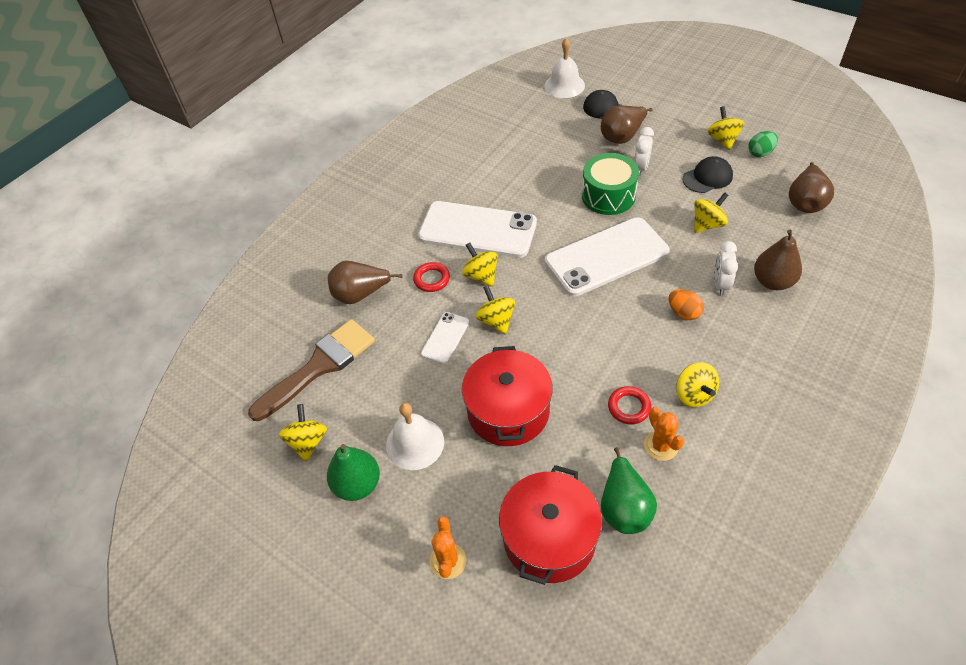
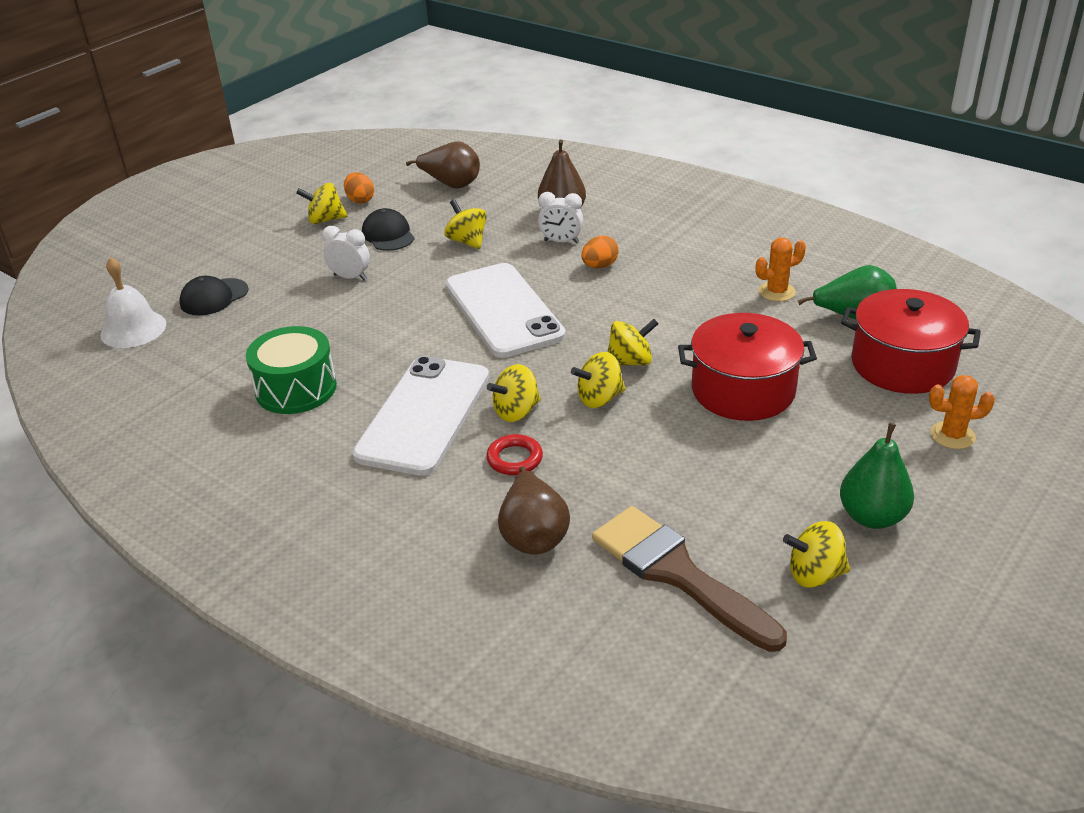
camera: 90 degrees left, 15 degrees down
white bell [386,403,444,470] -> none
white phone [421,312,469,364] -> none
green drum [582,153,639,215] -> green drum moved to [246,326,337,414]
brown pear [601,106,652,144] -> none
red ring [608,386,651,425] -> none
yellow spinning top [676,362,719,407] -> yellow spinning top moved to [607,319,658,366]
green egg [748,131,778,157] -> orange egg [344,172,374,204]

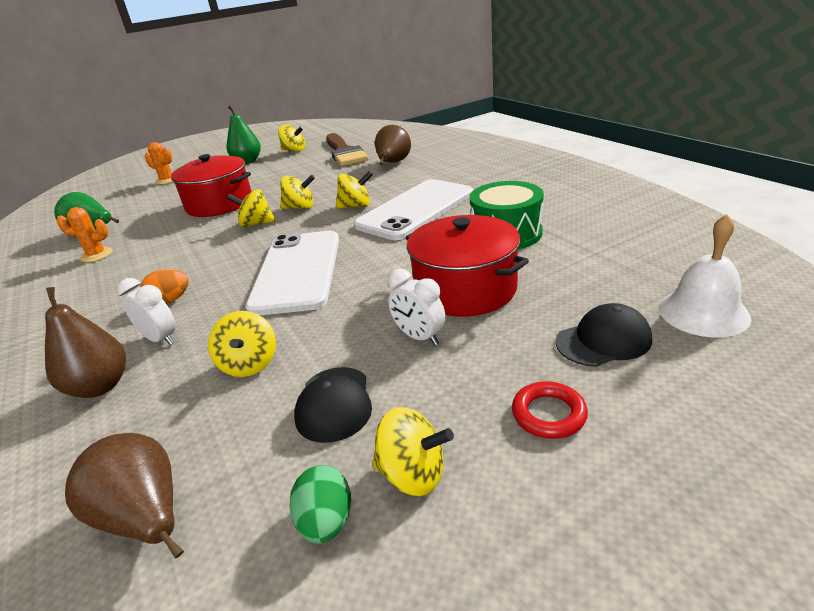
camera: 155 degrees left, 5 degrees down
orange egg [344,172,374,204] -> green egg [289,465,351,544]
red ring [486,434,543,475] -> red ring moved to [512,381,588,439]
red pot [841,289,981,394] -> red pot moved to [406,215,529,317]

